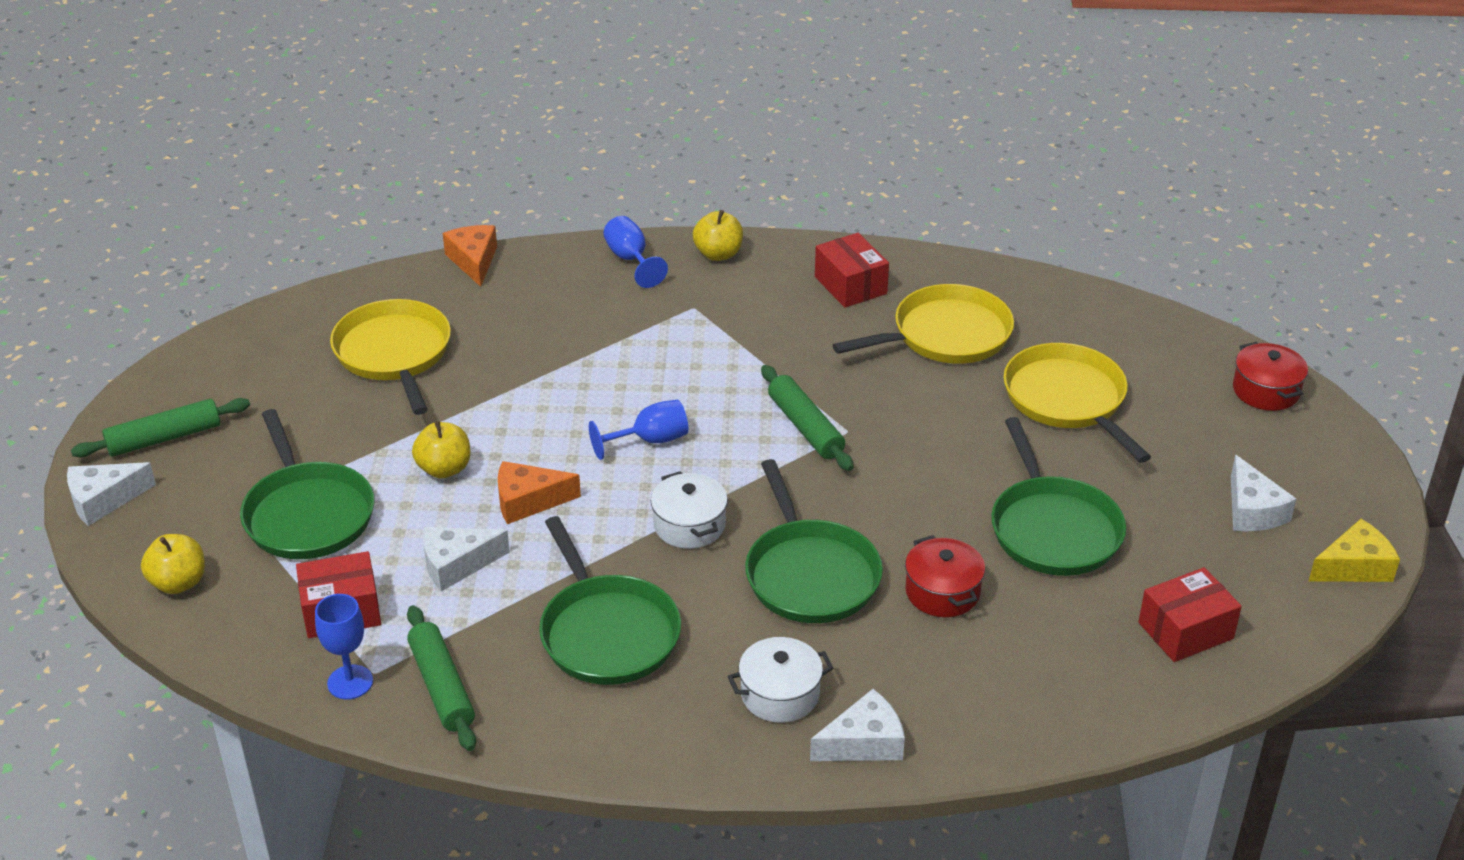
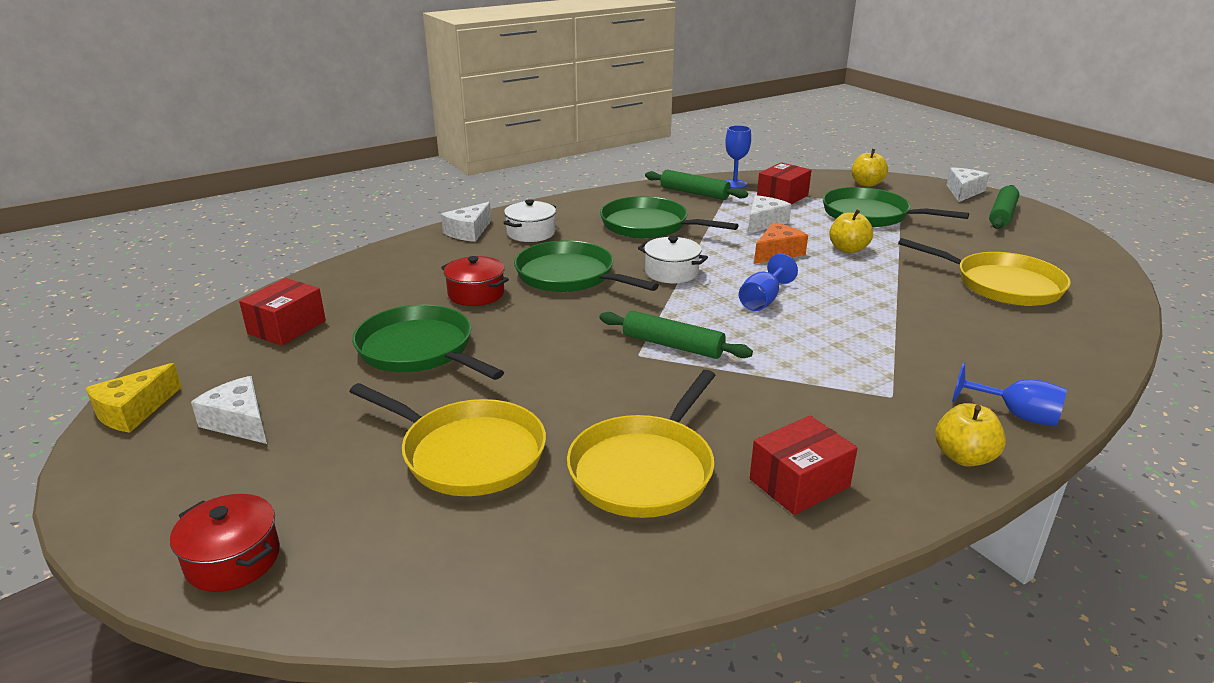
camera: 145 degrees right, 10 degrees down
orange cheese [443,225,497,287] -> none
red box [815,233,889,308] -> red box turned 60 degrees counterclockwise [750,416,858,515]

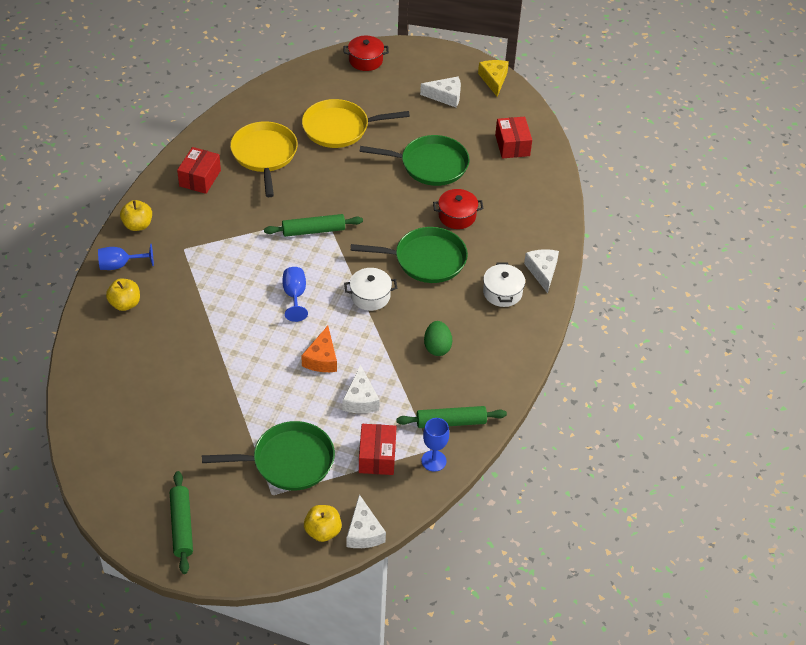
camera: 140 degrees right, 20 degrees up
green pan [600,196,739,238] -> green egg [424,321,452,356]
yellow apple [829,209,873,253] -> yellow apple moved to [106,279,140,311]
yellow pan [898,238,1071,306] -> none
white cheese [947,167,989,202] -> white cheese moved to [347,494,386,548]

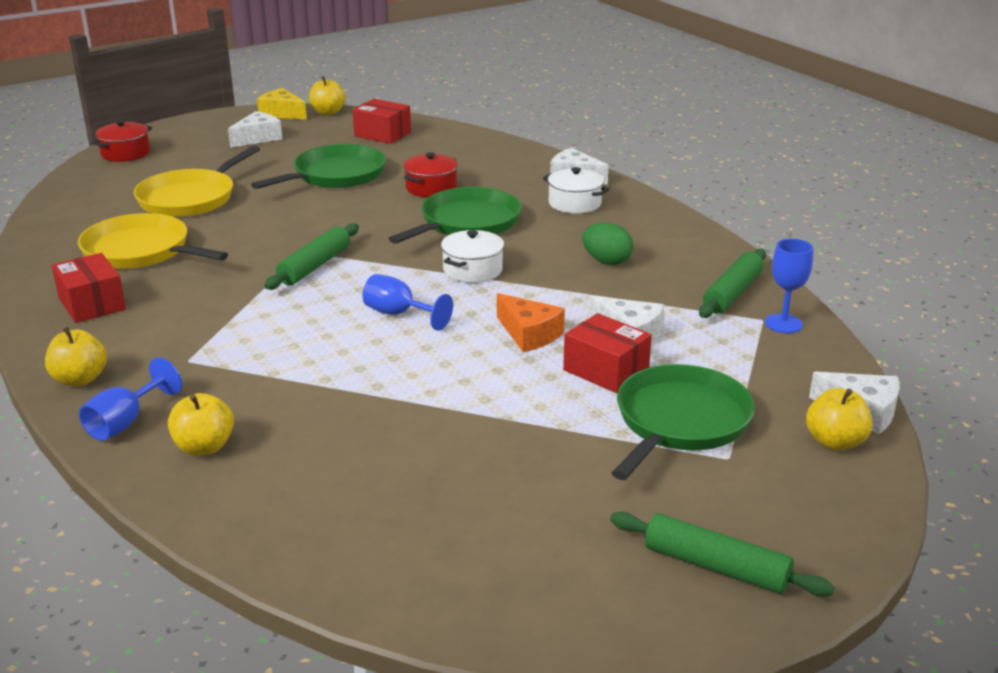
camera: 50 degrees left, 20 degrees down
red box [359,424,397,475] -> red box moved to [563,313,652,393]
none -> yellow apple [309,76,346,115]

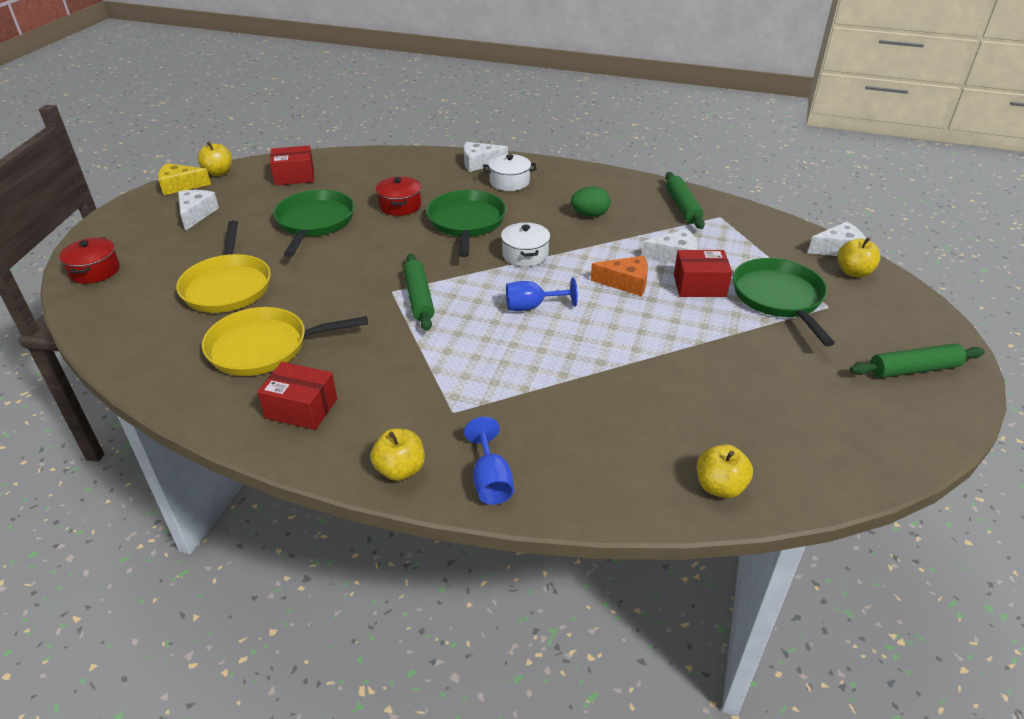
camera: 40 degrees left, 10 degrees up
yellow apple [168,393,234,456] -> yellow apple moved to [697,444,753,498]
blue goblet [765,239,813,333] -> none

